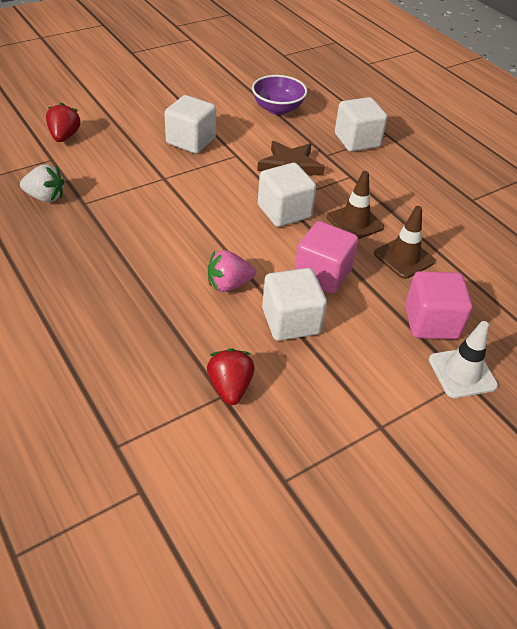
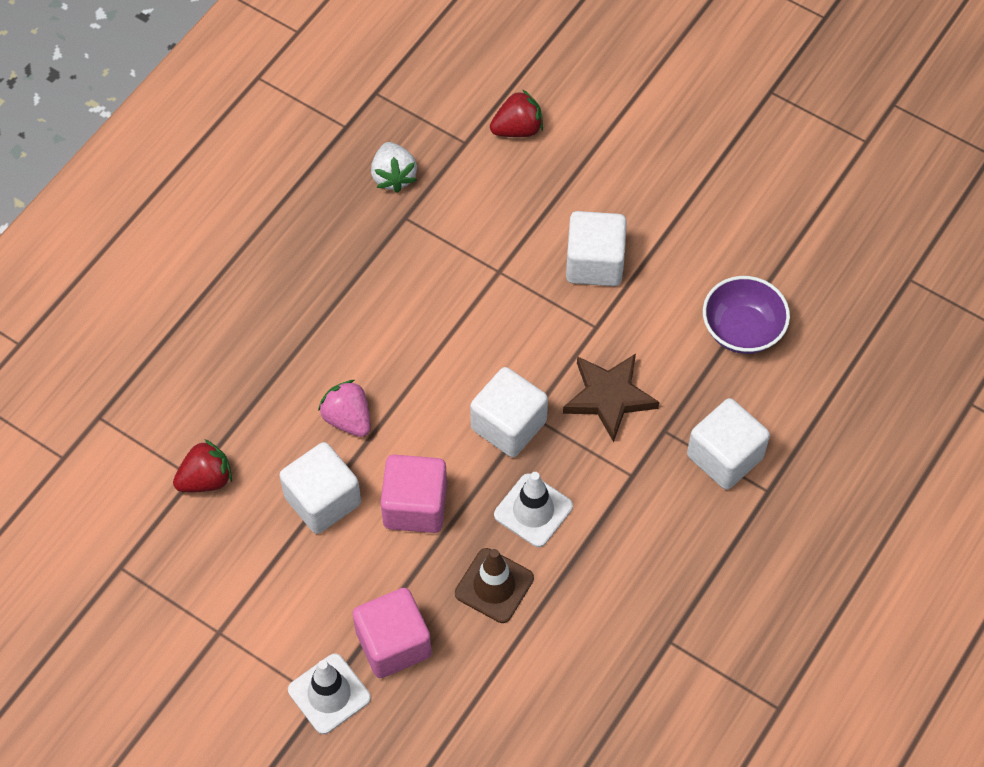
camera: 70 degrees right, 15 degrees up
brown traffic cone [327,171,384,239] -> white traffic cone [494,472,573,547]

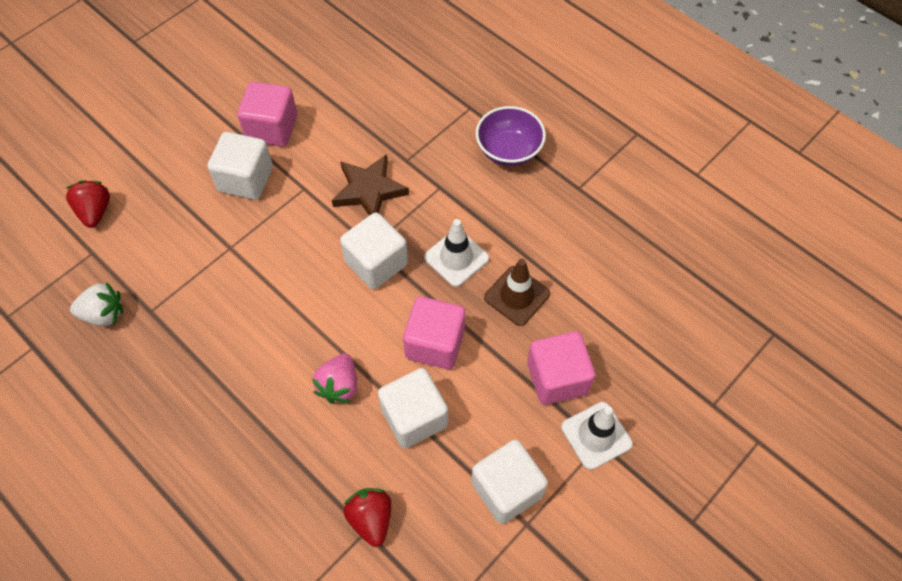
camera: 80 degrees left, 0 degrees up
pink strawberry [318,380,371,437] -> pink strawberry turned 45 degrees counterclockwise [312,354,357,404]
white cube [687,398,770,490] -> white cube moved to [471,440,548,524]
purple bowl [703,276,790,354] -> purple bowl moved to [476,106,546,166]
none -> pink cube [237,82,297,147]

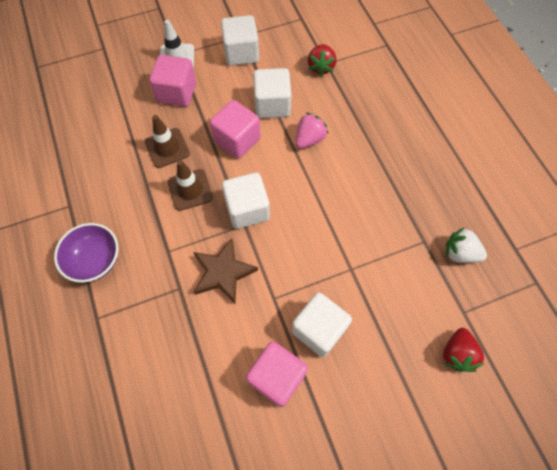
camera: 155 degrees left, 5 degrees up
white traffic cone [424,219,489,287] -> brown traffic cone [168,160,213,211]

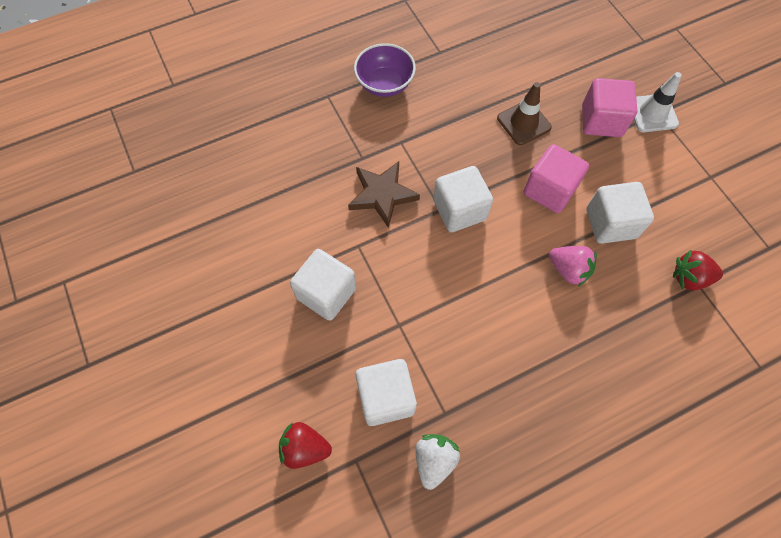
camera: 85 degrees right, 0 degrees up
brown traffic cone [168,160,213,211] -> none
white cube [221,15,259,66] -> white cube moved to [355,359,417,426]
pink cube [246,341,308,407] -> none

